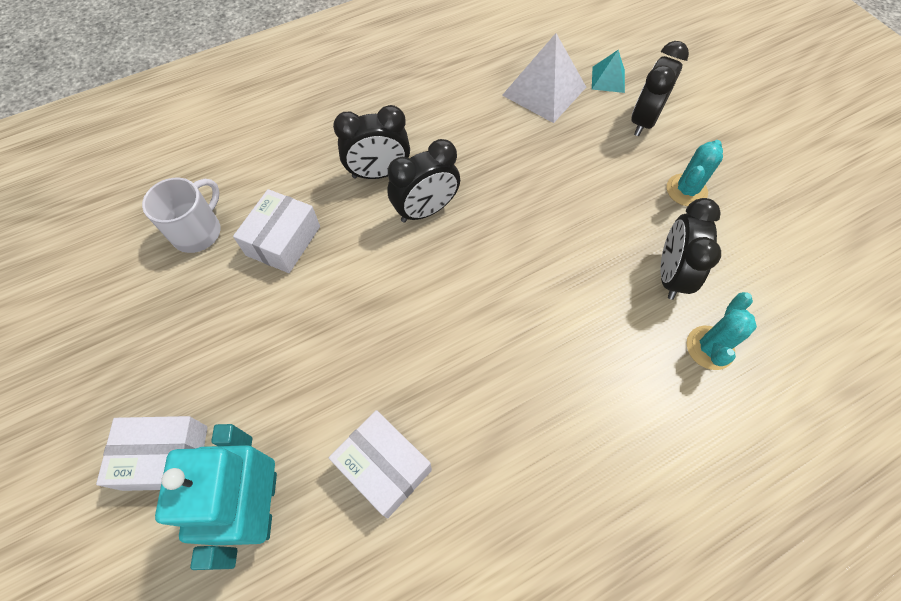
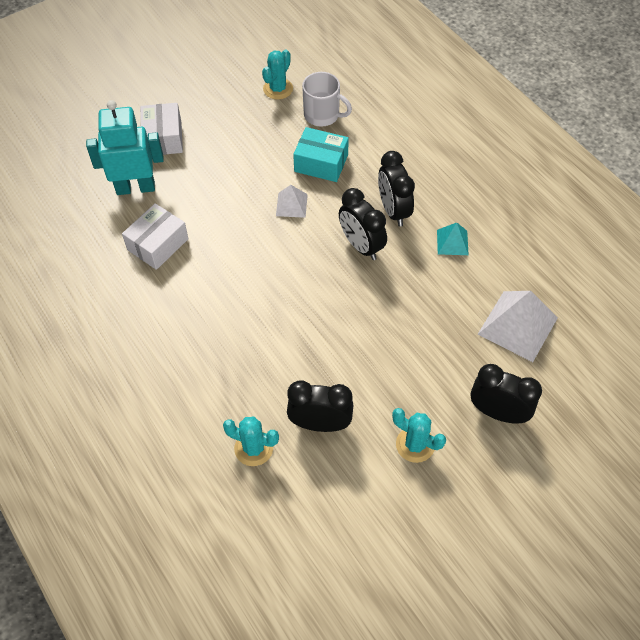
camera: 85 degrees right, 5 degrees down
white box [233,189,320,273] -> turquoise box [293,127,349,182]
turquoise pyramid [592,50,625,93] -> turquoise pyramid moved to [437,223,469,255]
none -> turquoise cactus [262,50,293,100]
none -> white pyramid [276,185,308,218]

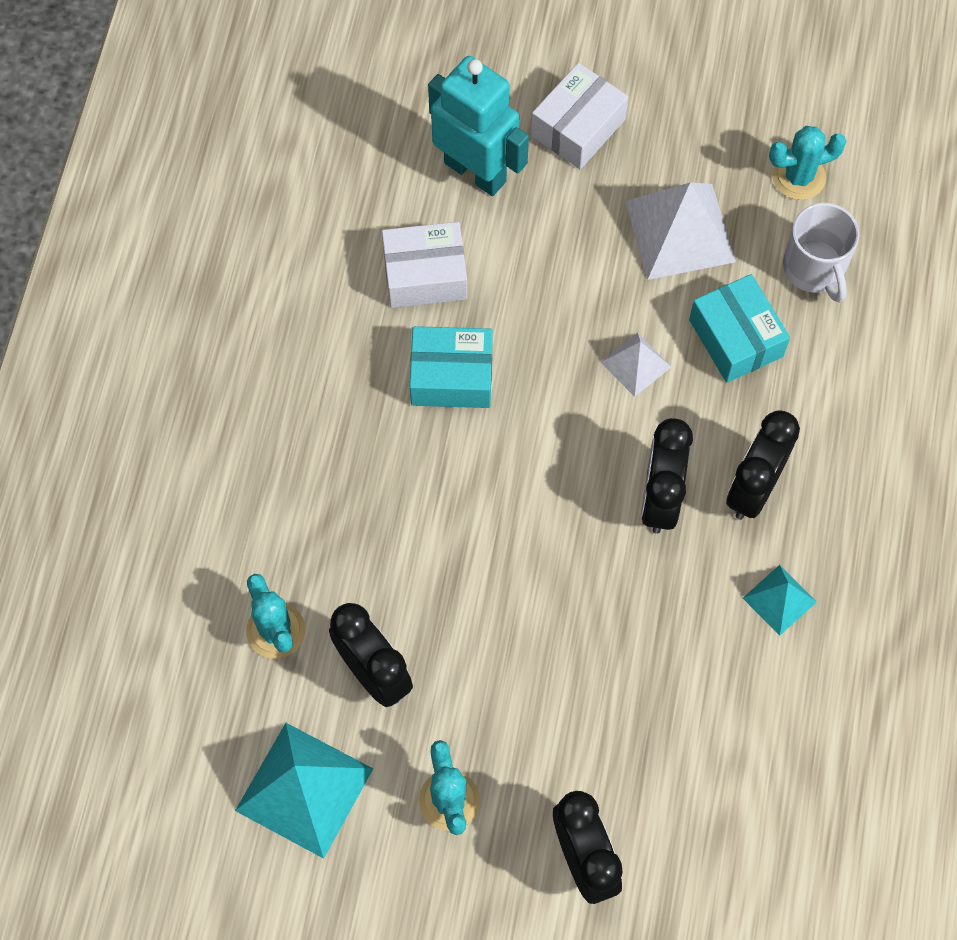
camera: 45 degrees right, 10 degrees up
white pyramid [477,291,558,362] -> white pyramid moved to [625,182,736,280]
none -> turquoise pyramid [235,723,373,859]
none -> turquoise box [410,326,493,408]

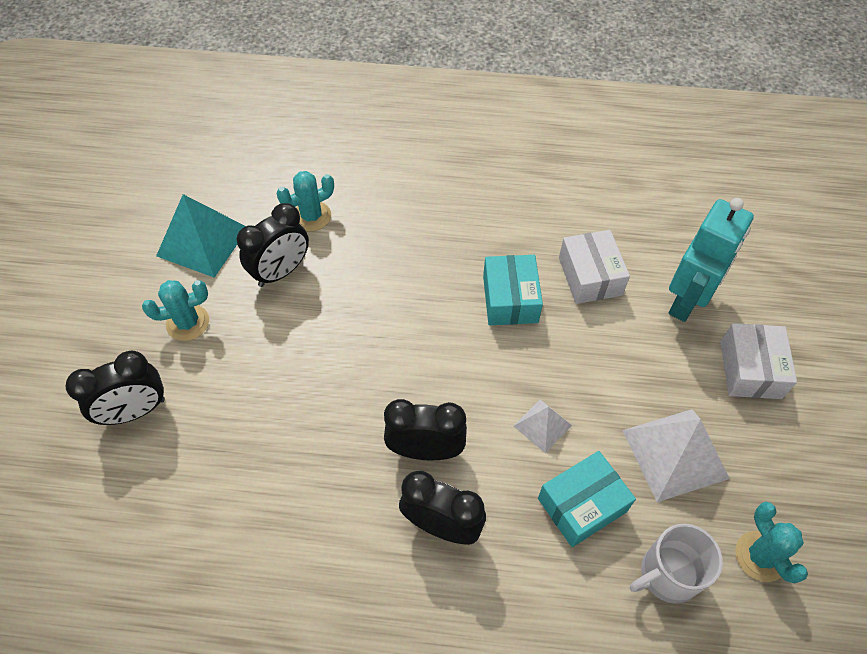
camera: 85 degrees right, 10 degrees down
white box [531,63,628,169] -> white box turned 60 degrees clockwise [721,323,797,399]
turquoise pyramid [743,565,817,636] -> none

